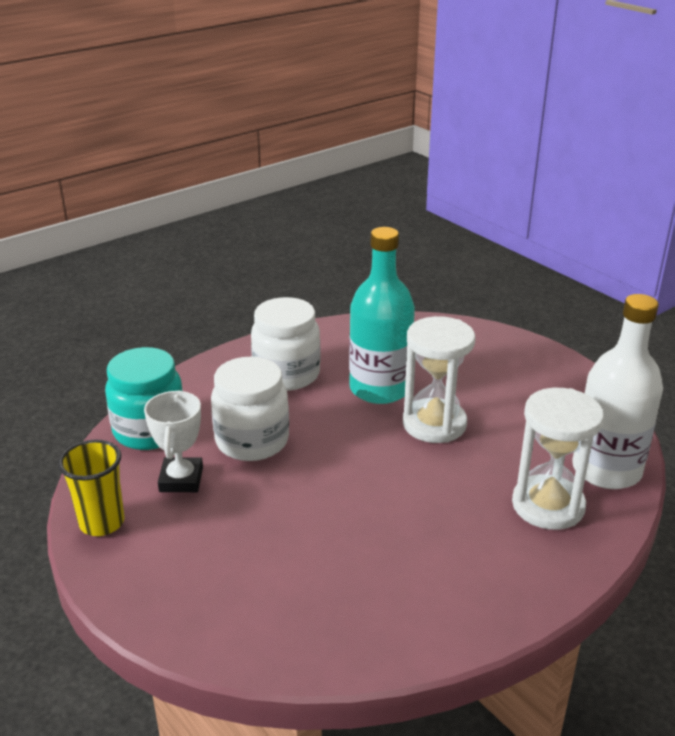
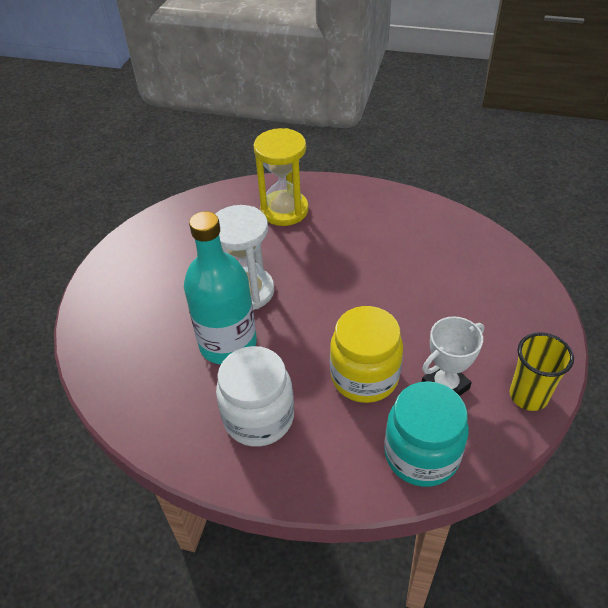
camera: 125 degrees left, 15 degrees up
white jar [211,356,289,461] -> yellow jar [330,306,403,403]
white hourglass [512,388,604,530] -> yellow hourglass [253,128,309,226]
white bottle [572,294,663,489] -> none

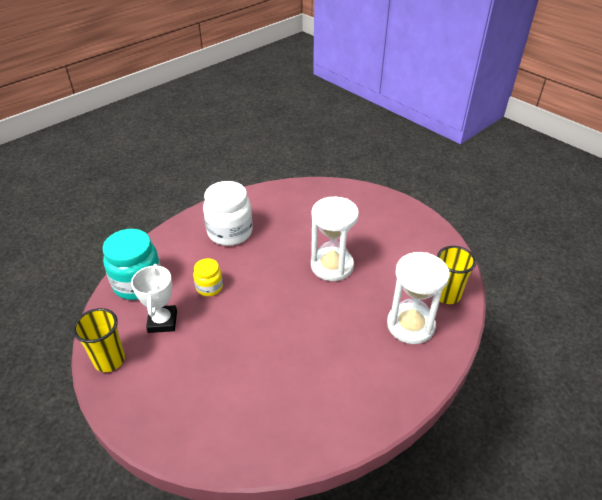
camera: 120 degrees right, 5 degrees down
turquoise bottle [184,211,257,364] -> none
yellow hourglass [253,128,309,226] -> white hourglass [387,252,450,344]
yellow jar [330,306,403,403] -> yellow jar [193,258,223,296], size x0.54
none -> yellow cup [437,246,476,304]

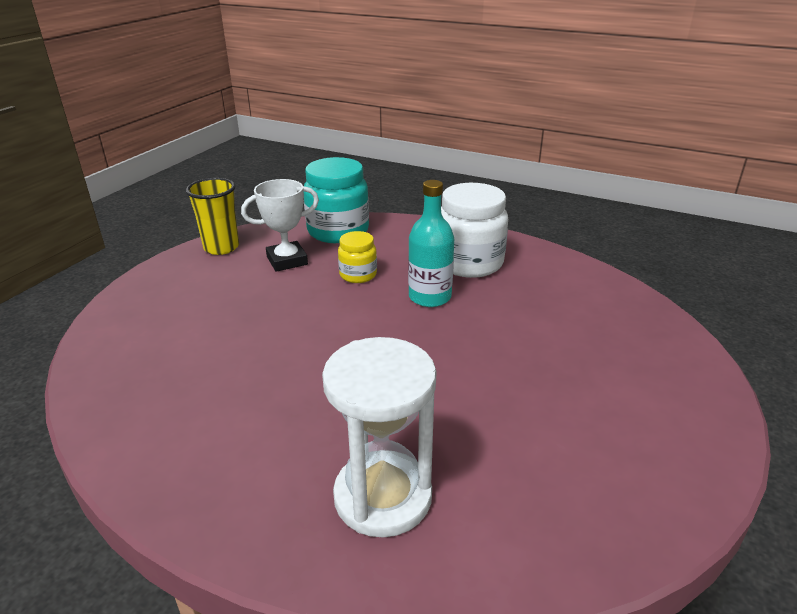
camera: 70 degrees right, 10 degrees down
white hourglass [311,197,359,281] -> none
yellow cup [437,246,476,304] -> none
none -> turquoise bottle [408,180,454,307]

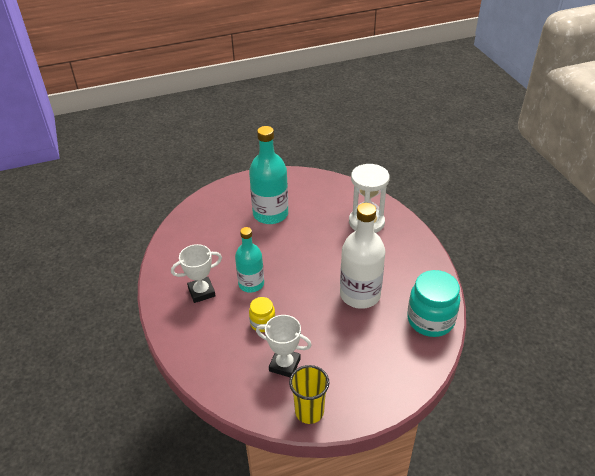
camera: 135 degrees left, 10 degrees up
turquoise jar [304,157,369,243] -> turquoise jar moved to [407,270,460,337]
white jar [441,183,508,278] -> white trophy [171,244,222,303]
none -> turquoise bottle [249,126,288,224]
none -> white bottle [340,203,385,309]

